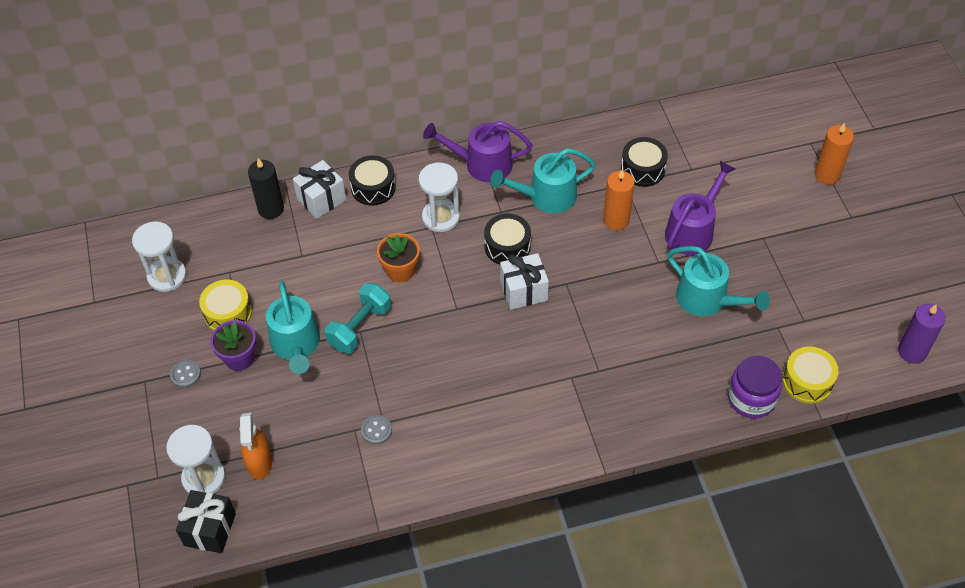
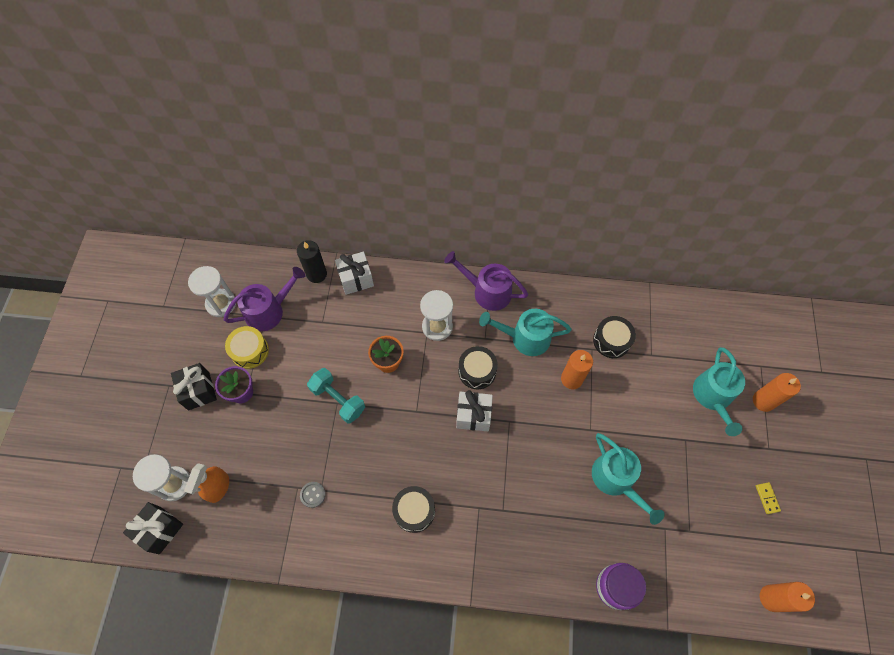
camera: 20 degrees right, 10 degrees up
grey button [170,360,201,388] -> black gift [171,363,217,410]
turquoise watering can [266,281,320,374] -> turquoise watering can moved to [693,347,745,436]
turquoise dumbbell [325,283,391,353] -> turquoise dumbbell turned 75 degrees clockwise [307,368,365,424]
black drum [349,155,396,205] -> black drum moved to [392,486,435,533]
purple watering can [665,161,735,255] -> purple watering can moved to [223,267,306,331]
yellow drum [782,346,839,403] -> none
purple candle [898,303,946,364] -> orange candle [760,582,815,612]
none -> yellow domino [756,482,781,514]

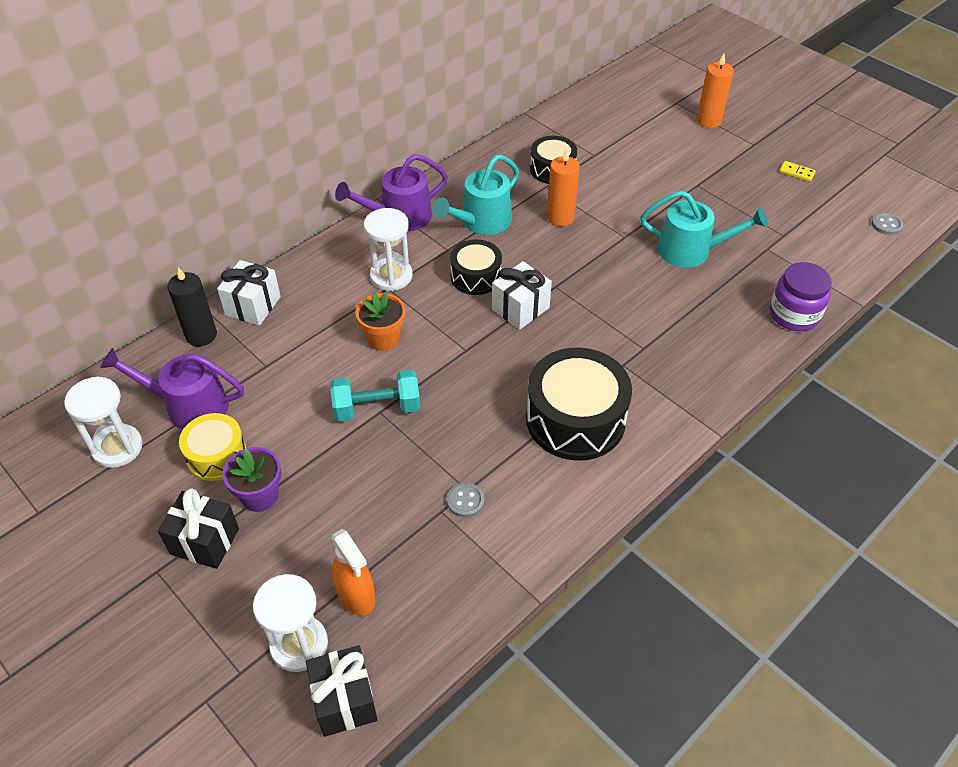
camera: 50 degrees left, 15 degrees down
purple watering can [223,267,306,331] -> purple watering can turned 90 degrees counterclockwise [100,348,244,430]
black drum [392,486,435,533] -> black drum [526,347,632,461], size x1.72
turquoise watering can [693,347,745,436] -> none
orange candle [760,582,815,612] -> grey button [871,212,903,235]

